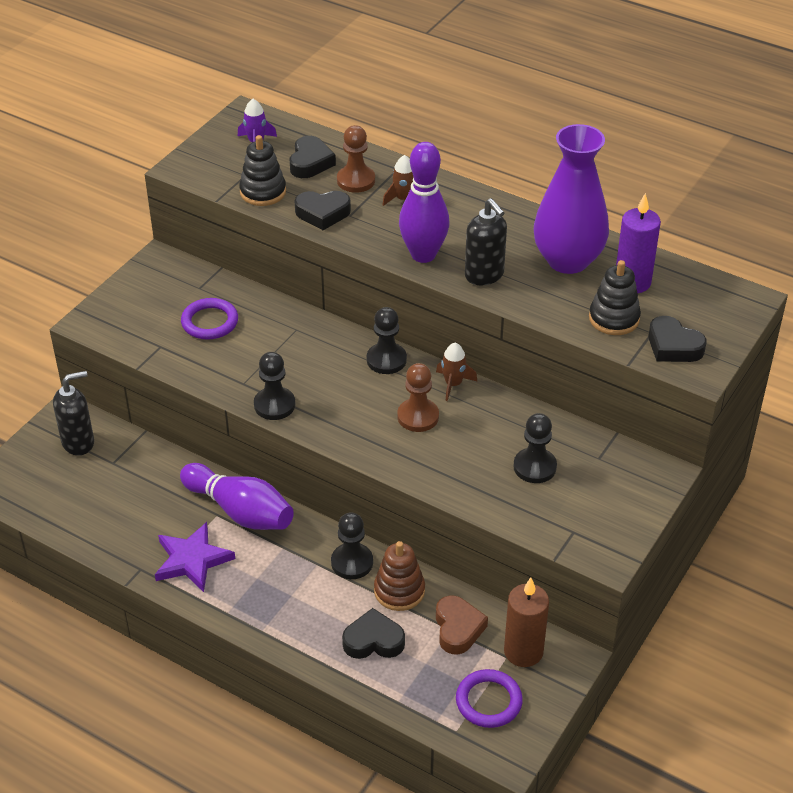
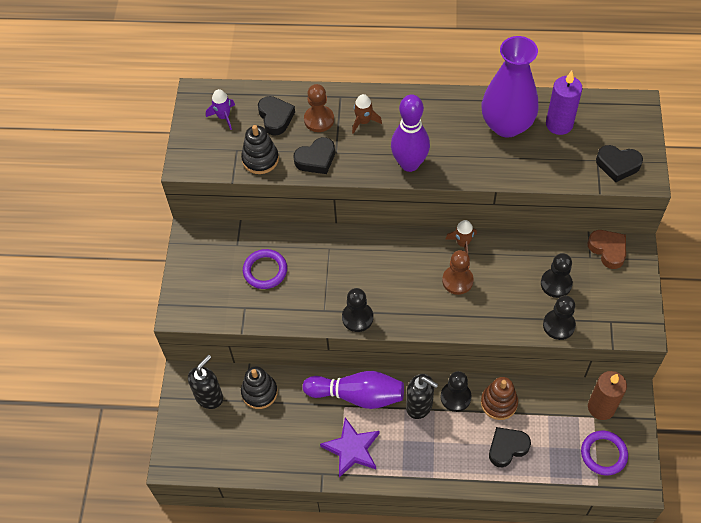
camera: 25 degrees left, 15 degrees up
black pawn [367,307,407,374] -> black pawn moved to [543,296,576,340]
brown heart [436,595,488,655] -> brown heart moved to [587,230,626,269]
black soap dispenser [465,198,507,286] -> black soap dispenser moved to [406,374,438,419]
black stacking toy [589,260,641,335] -> black stacking toy moved to [241,366,278,409]

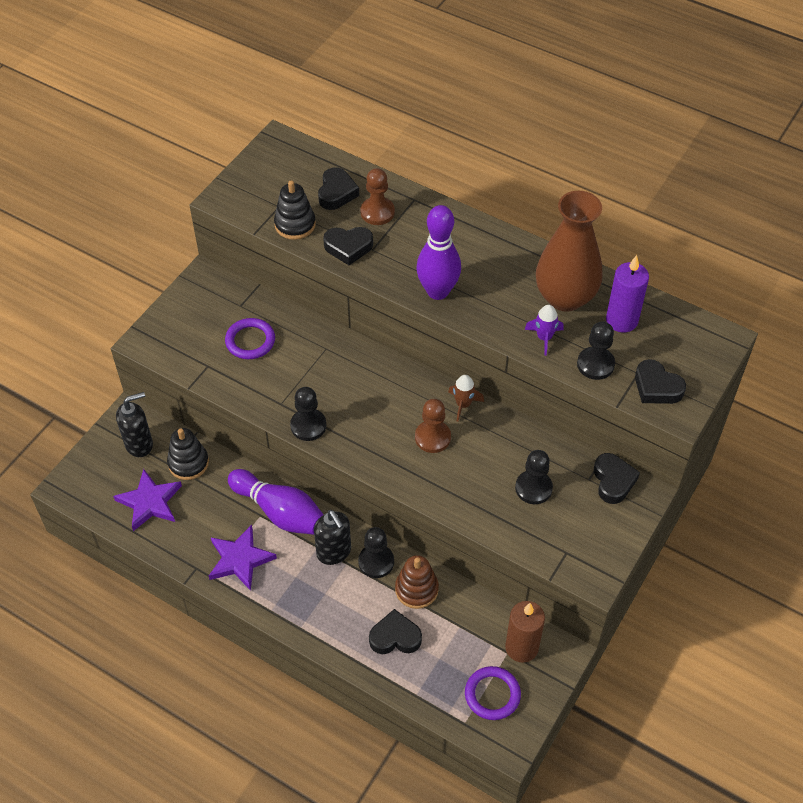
camera: 25 degrees right, 5 degrees down
purple rocket [206,89,235,130] -> purple rocket moved to [525,305,564,356]
brown rocket [352,94,382,134] -> none
purple vase [482,36,539,138] -> brown vase [536,191,602,312]
black pawn [543,296,576,340] -> black pawn moved to [577,322,615,380]
brown heart [587,230,626,269] -> black heart [594,453,640,504]
none -> purple star [113,469,182,531]

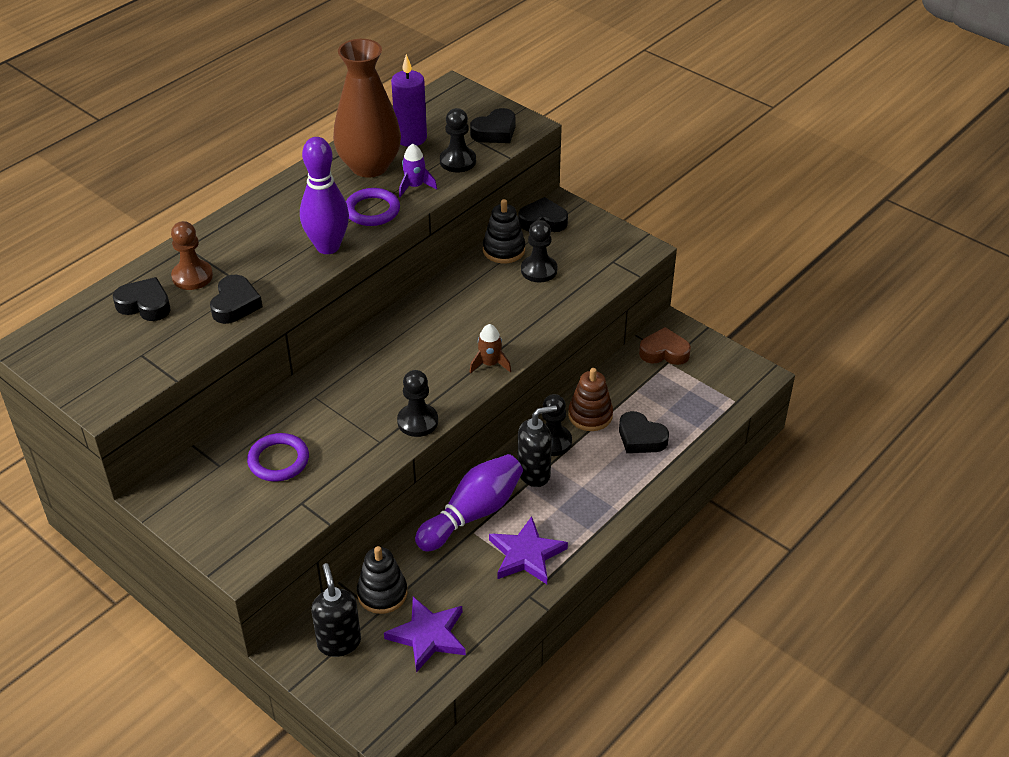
camera: 80 degrees left, 10 degrees down
black stacking toy [274,181,316,240] -> black stacking toy moved to [483,199,525,263]
black heart [369,609,422,654] -> black heart turned 60 degrees counterclockwise [619,411,669,453]
brown pawn [415,399,451,453] -> none
brown rocket [448,375,484,422] -> brown rocket moved to [469,324,511,374]
purple ring [465,666,521,720] -> purple ring moved to [346,188,400,226]
brown candle [505,601,545,663] -> brown heart [639,327,691,365]

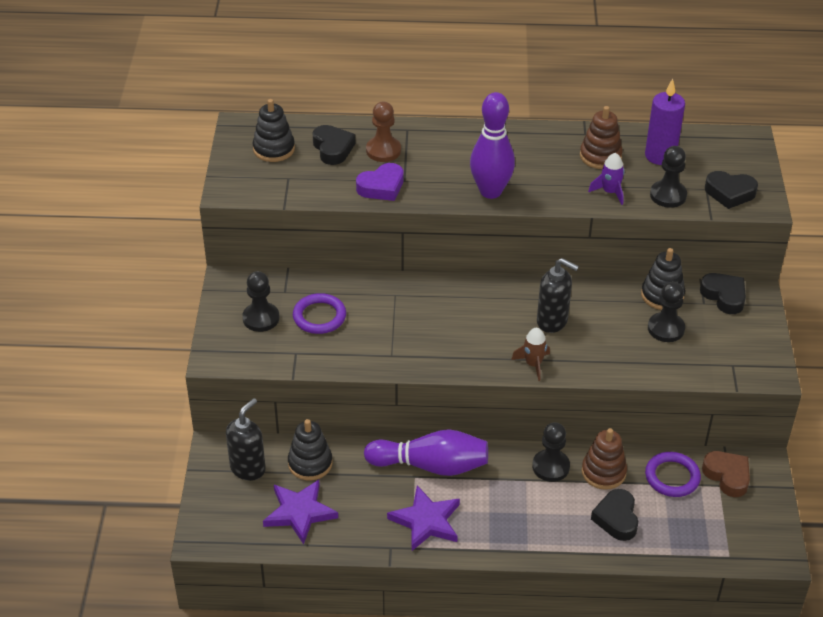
camera: 50 degrees right, 0 degrees up
black heart [210,275,262,324] -> purple heart [356,163,404,201]
brown vase [333,39,401,178] -> brown stacking toy [580,106,623,169]
purple ring [346,188,400,226] -> purple ring moved to [645,452,701,497]
black pawn [397,370,438,437] -> black pawn moved to [242,271,279,332]
black soap dispenser [518,405,557,487] -> black soap dispenser moved to [537,258,579,333]
none -> black stacking toy [252,99,295,162]

